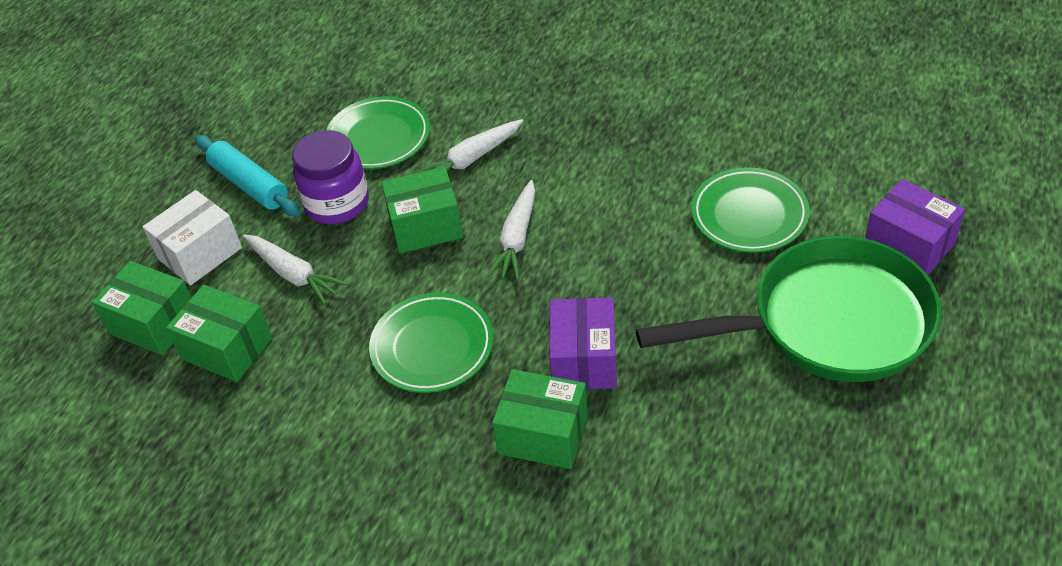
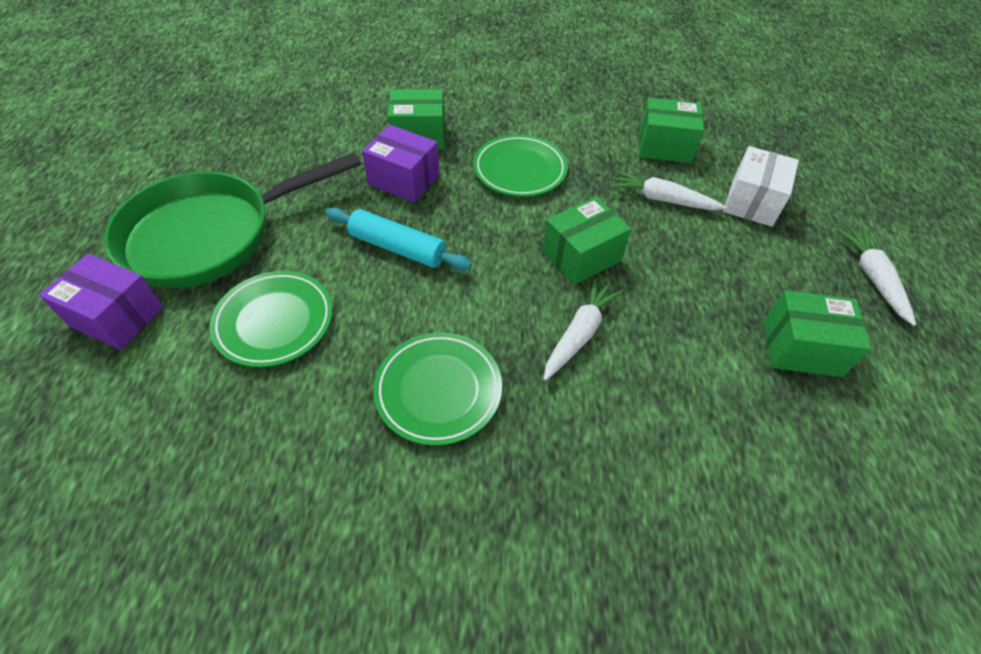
camera: 155 degrees right, 5 degrees up
green box [92,261,192,355] -> green box moved to [764,291,871,377]
turquoise rolling pin [195,135,301,216] -> turquoise rolling pin moved to [326,208,472,270]
purple jar [292,130,369,224] -> none
green plate [326,96,430,169] -> green plate moved to [373,332,502,446]
white carrot [486,180,535,281] -> white carrot moved to [837,227,916,326]
purple box [549,297,617,390] -> purple box turned 45 degrees counterclockwise [362,125,440,203]

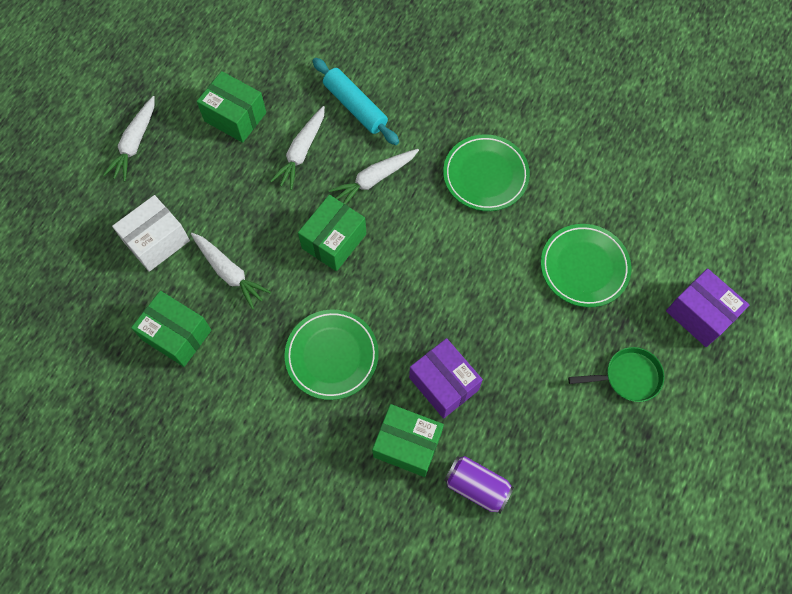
camera: 155 degrees left, 15 degrees up
green pan [104,152,361,288] -> green pan [568,347,664,402], size x0.43
turquoise rolling pin [326,208,472,270] -> turquoise rolling pin moved to [312,58,399,145]
green box [542,197,631,285] -> green box turned 45 degrees counterclockwise [298,195,366,271]
none -> white carrot [270,106,325,190]
none -> purple can [444,456,514,514]

